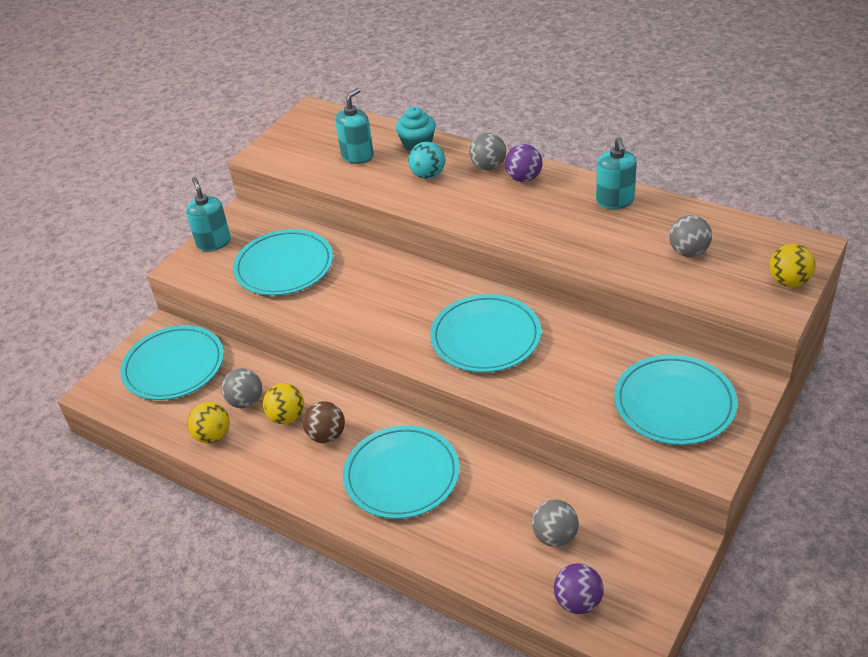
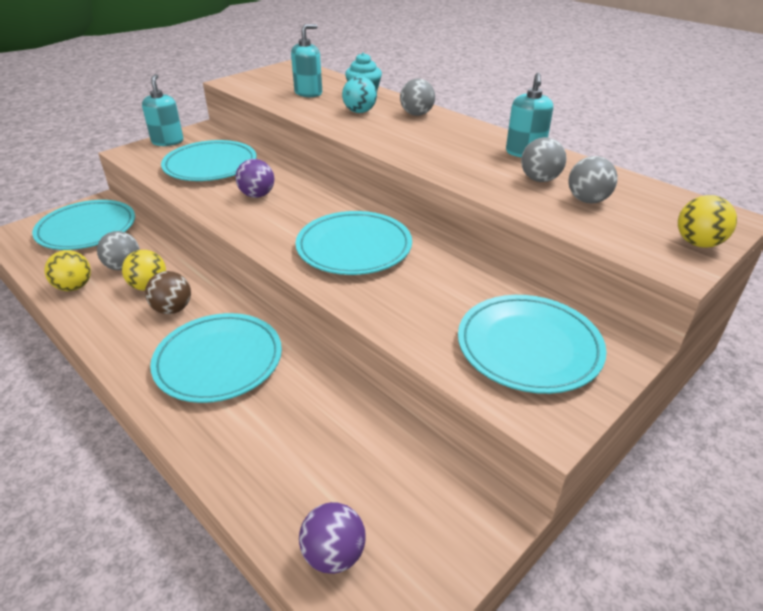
camera: 10 degrees right, 5 degrees down
purple ball [505,144,543,182] -> purple ball moved to [235,159,274,198]
grey ball [532,500,579,547] -> grey ball moved to [521,137,567,182]

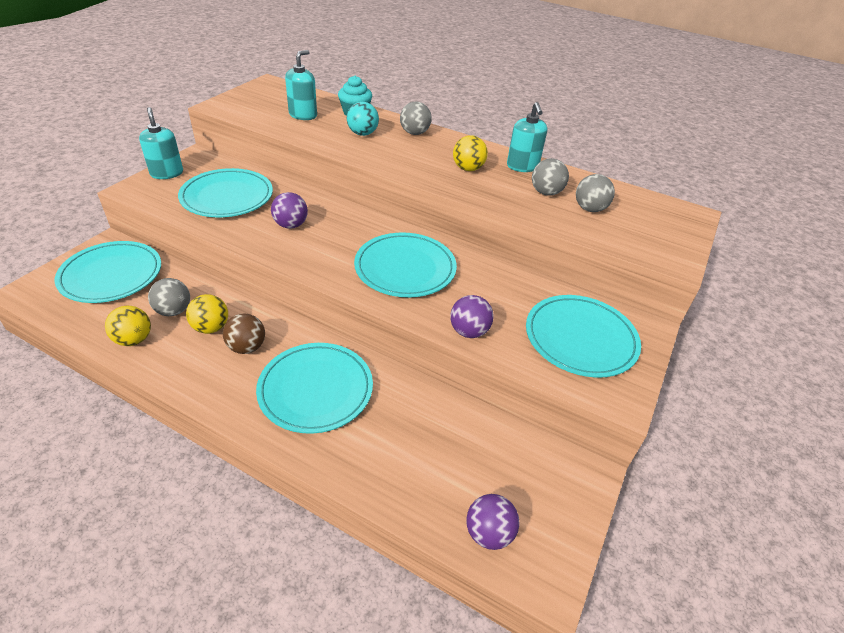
camera: 20 degrees left, 5 degrees up
yellow ball [678,195,737,248] -> yellow ball moved to [453,135,488,171]
none -> purple ball [450,295,494,338]

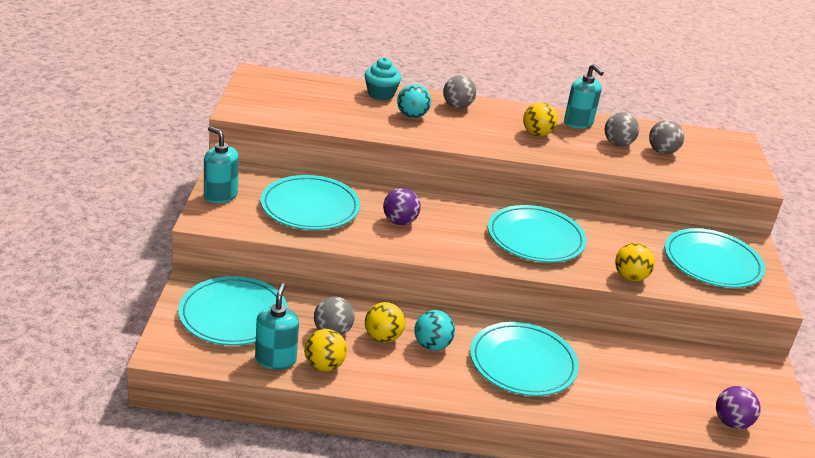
camera: 25 degrees left, 10 degrees down
brown ball [223,314,265,354] -> turquoise ball [414,310,455,351]
turquoise soap dispenser [285,50,317,120] -> turquoise soap dispenser moved to [255,283,299,370]
purple ball [450,295,494,338] -> yellow ball [615,243,655,281]

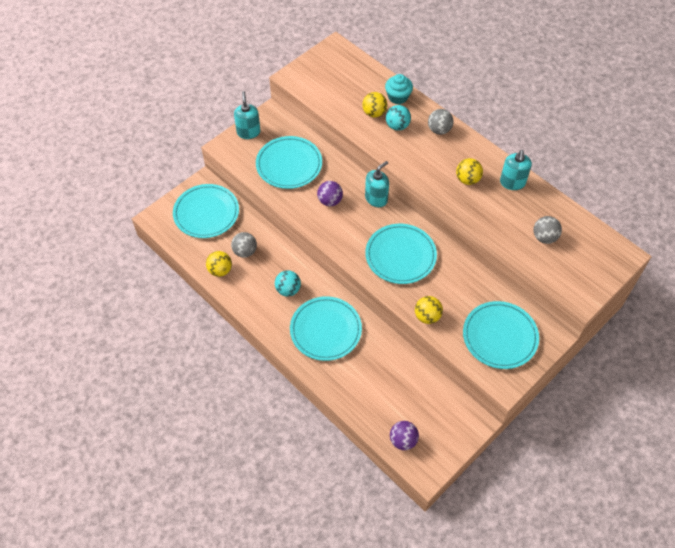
camera: 45 degrees right, 25 degrees up
turquoise soap dispenser [255,283,299,370] -> turquoise soap dispenser moved to [365,161,389,207]
yellow ball [365,302,405,343] -> yellow ball moved to [362,92,387,117]
grey ball [605,112,639,146] -> none

